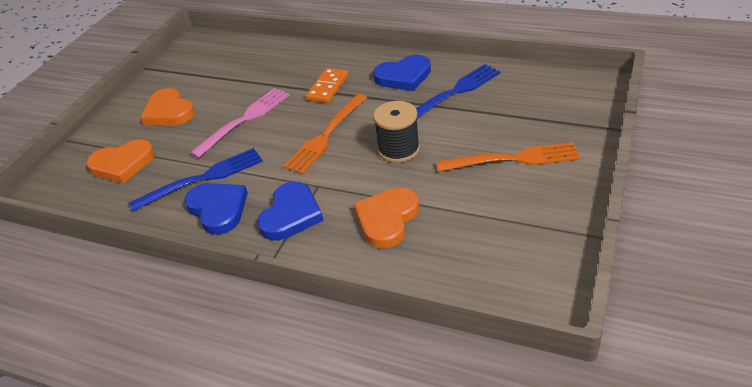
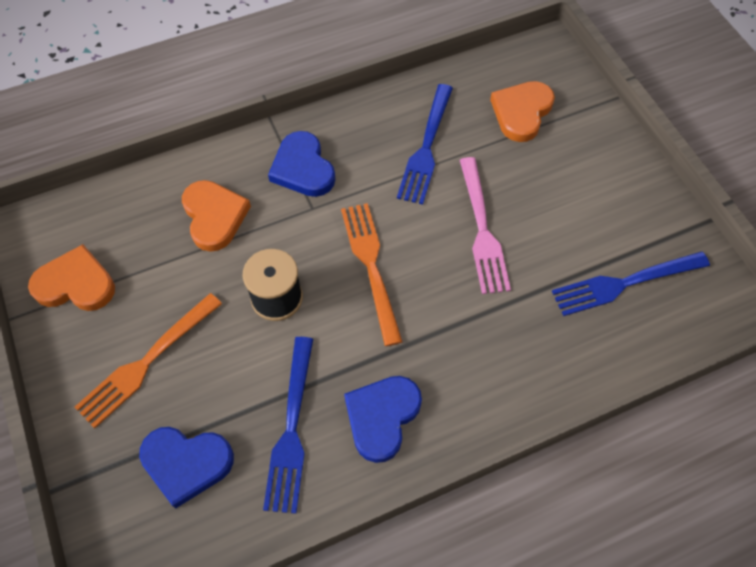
camera: 130 degrees right, 20 degrees up
orange heart [140,88,195,125] -> orange heart moved to [28,244,115,311]
blue heart [184,183,248,235] -> blue heart moved to [139,427,234,509]
orange domino [306,68,349,103] -> none
none -> blue fork [552,251,710,316]

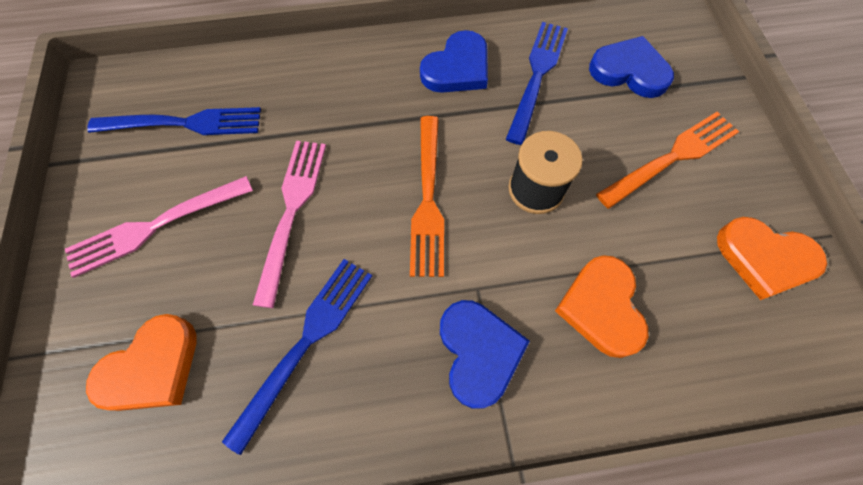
camera: 165 degrees left, 5 degrees up
none -> pink fork [65,176,253,278]

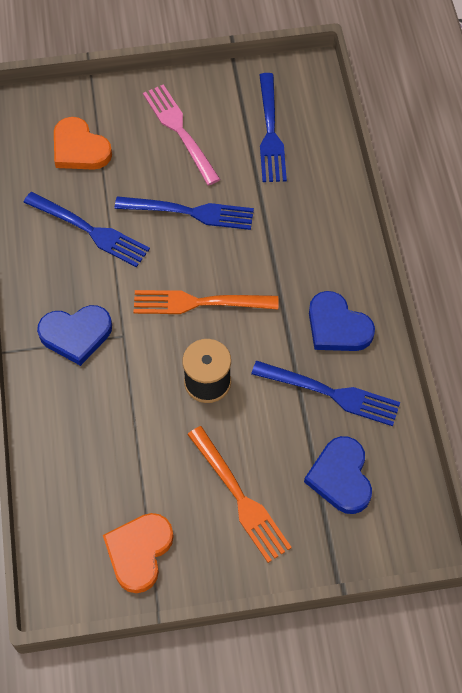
camera: 90 degrees right, 5 degrees down
pink fork [253,141,326,308] -> blue fork [115,196,254,230]
orange heart [555,255,648,358] -> none
blue heart [589,36,674,98] -> blue heart turned 150 degrees clockwise [304,436,372,514]

